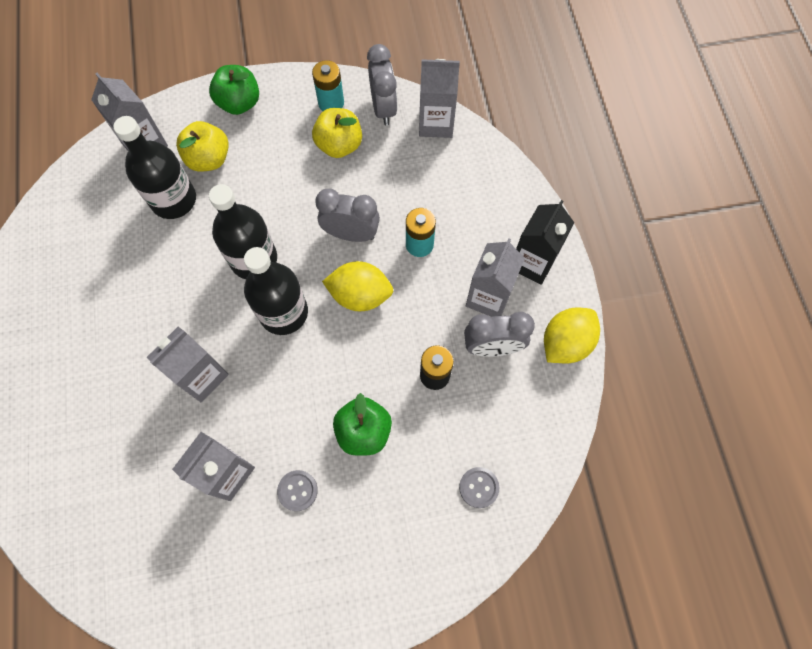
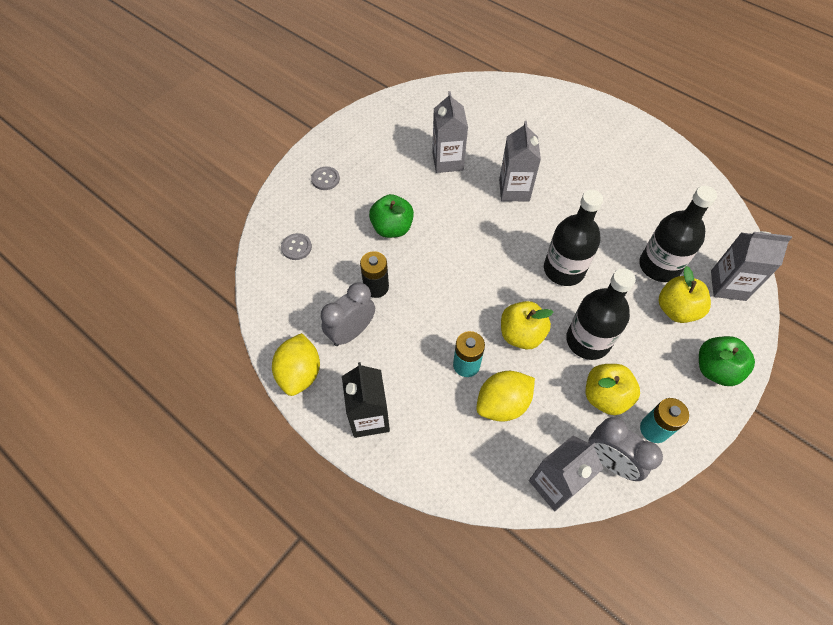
camera: 140 degrees right, 10 degrees down
black bottle [244,247,308,335] -> black bottle moved to [566,268,636,360]
grey button [277,470,318,511] -> grey button moved to [311,167,340,190]
grey clock [315,189,380,242] -> yellow apple [501,301,553,349]
yellow lemon [322,261,393,311] -> yellow lemon moved to [476,371,535,422]
grey carton [466,238,525,317] -> none

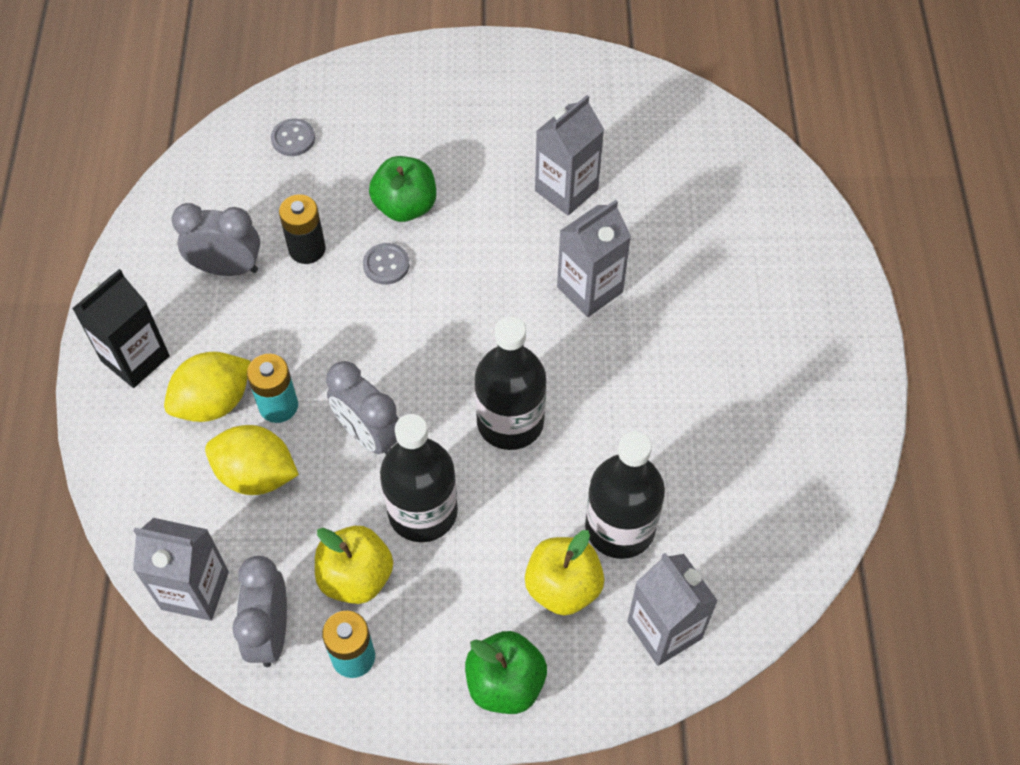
camera: 50 degrees right, 0 degrees up
yellow lemon [272,333,320,396] -> yellow lemon moved to [164,352,251,422]
grey button [311,167,340,190] -> grey button moved to [363,243,409,285]
yellow apple [501,301,553,349] -> grey clock [326,361,399,455]

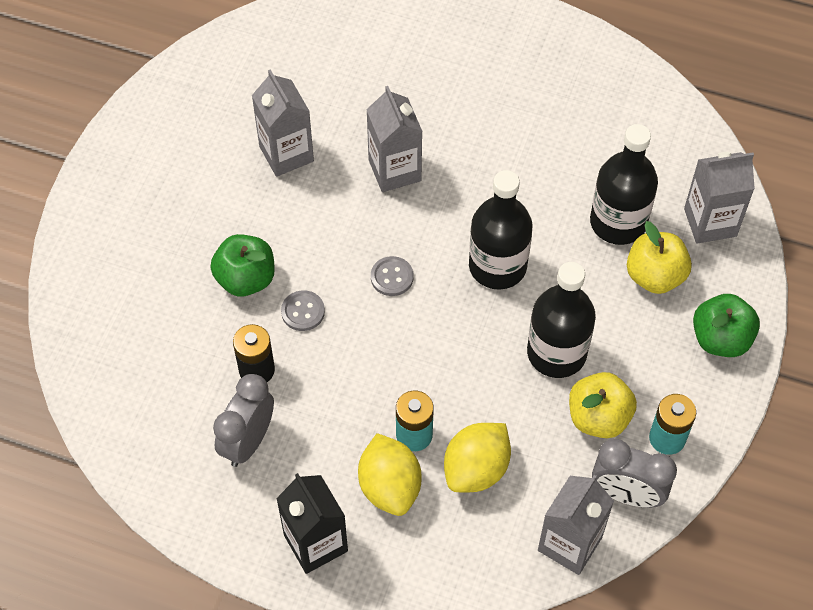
camera: 70 degrees left, 0 degrees up
grey button [271,118,315,156] -> grey button moved to [371,256,414,296]
grey clock [326,361,399,455] -> none

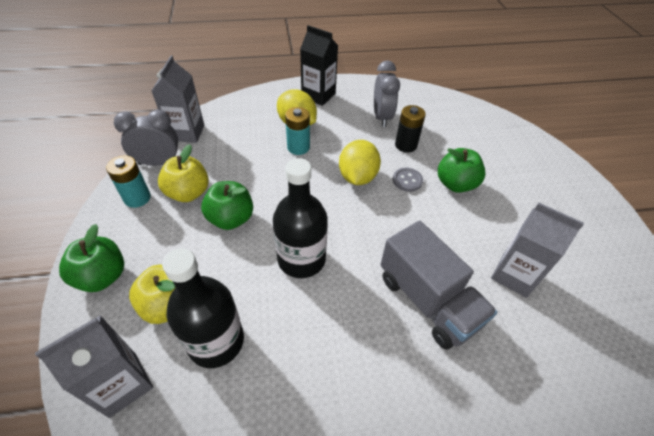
camera: 150 degrees right, 10 degrees down
grey carton [366,86,423,192] -> grey truck [380,221,497,349]
grey button [371,256,414,296] -> none
yellow lemon [444,423,511,492] -> yellow lemon moved to [339,140,381,185]
black bottle [527,262,596,378] -> green apple [201,181,253,230]

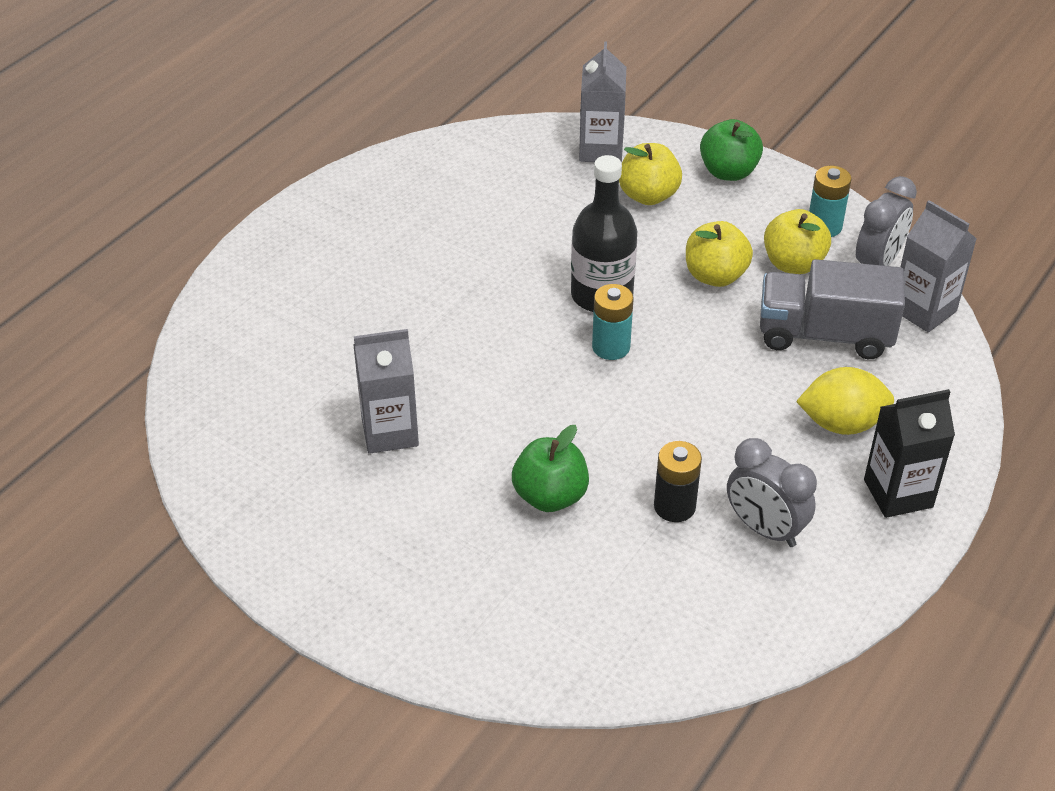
camera: 135 degrees right, 5 degrees down
black bottle [162,248,244,368] -> none
green apple [201,181,253,230] -> yellow apple [686,221,753,287]
turquoise battery [285,107,310,155] -> turquoise battery moved to [592,284,633,360]
yellow lemon [339,140,381,185] -> none
grey truck [380,221,497,349] -> grey truck moved to [760,259,905,359]
grey button [393,168,423,192] -> none

